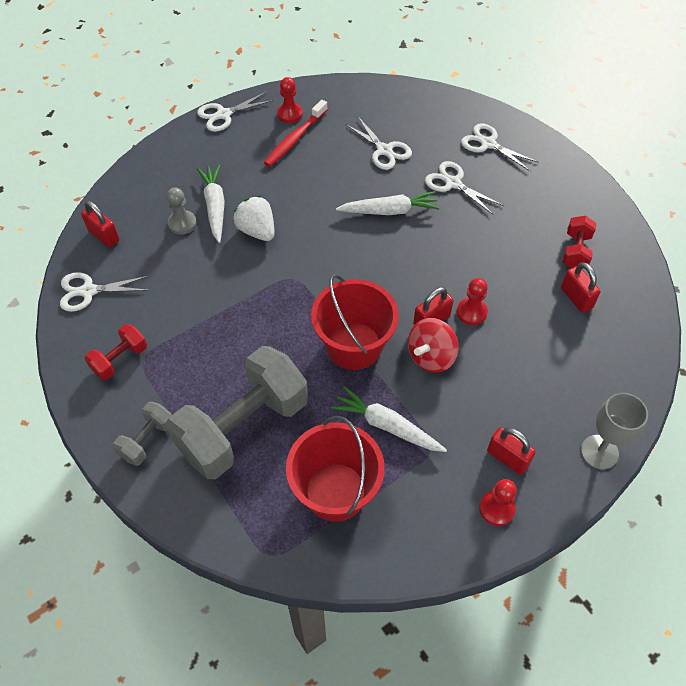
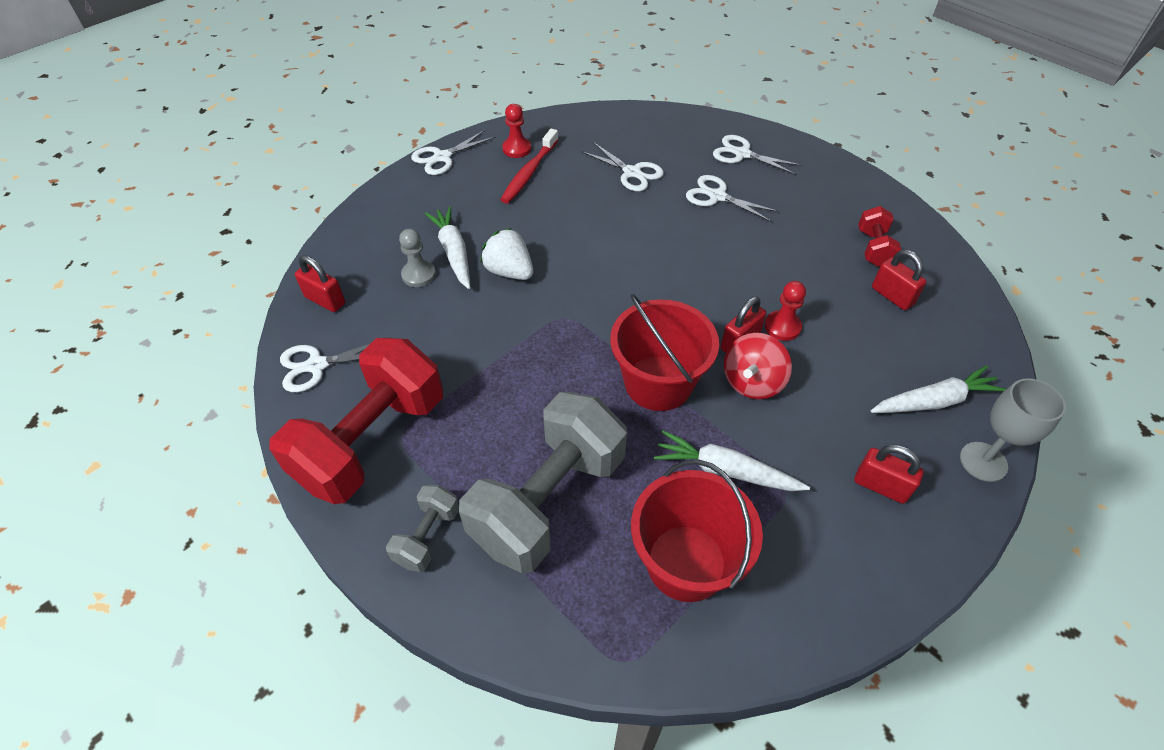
camera: 10 degrees left, 5 degrees down
red dumbbell [85,324,147,380] -> red dumbbell [269,338,443,504], size x2.19
white carrot [336,191,440,215] -> white carrot moved to [871,365,1006,413]
red pawn [479,479,517,526] -> none

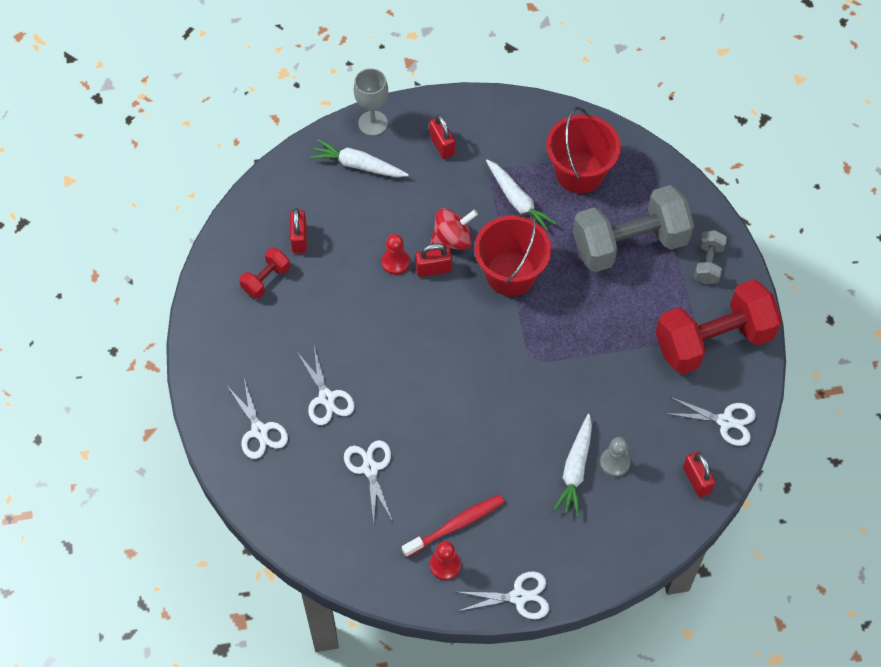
camera: 145 degrees left, 10 degrees up
grey dumbbell [386,485,459,572] -> grey dumbbell turned 45 degrees counterclockwise [694,230,727,284]
white strawberry [481,228,533,280] -> none

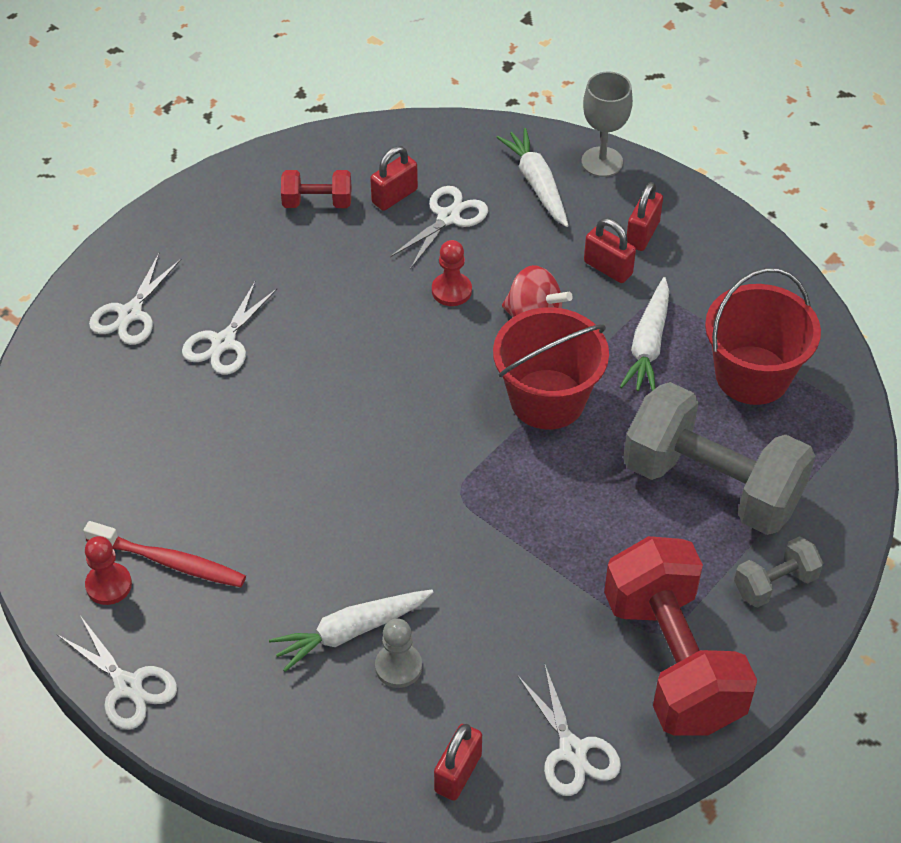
camera: 50 degrees right, 10 degrees down
white scissors [344,440,393,522] -> white scissors moved to [390,186,488,269]
red padlock [415,243,452,277] -> red padlock moved to [584,218,636,283]
red dumbbell [655,279,782,374] -> red dumbbell turned 45 degrees clockwise [604,536,757,735]

